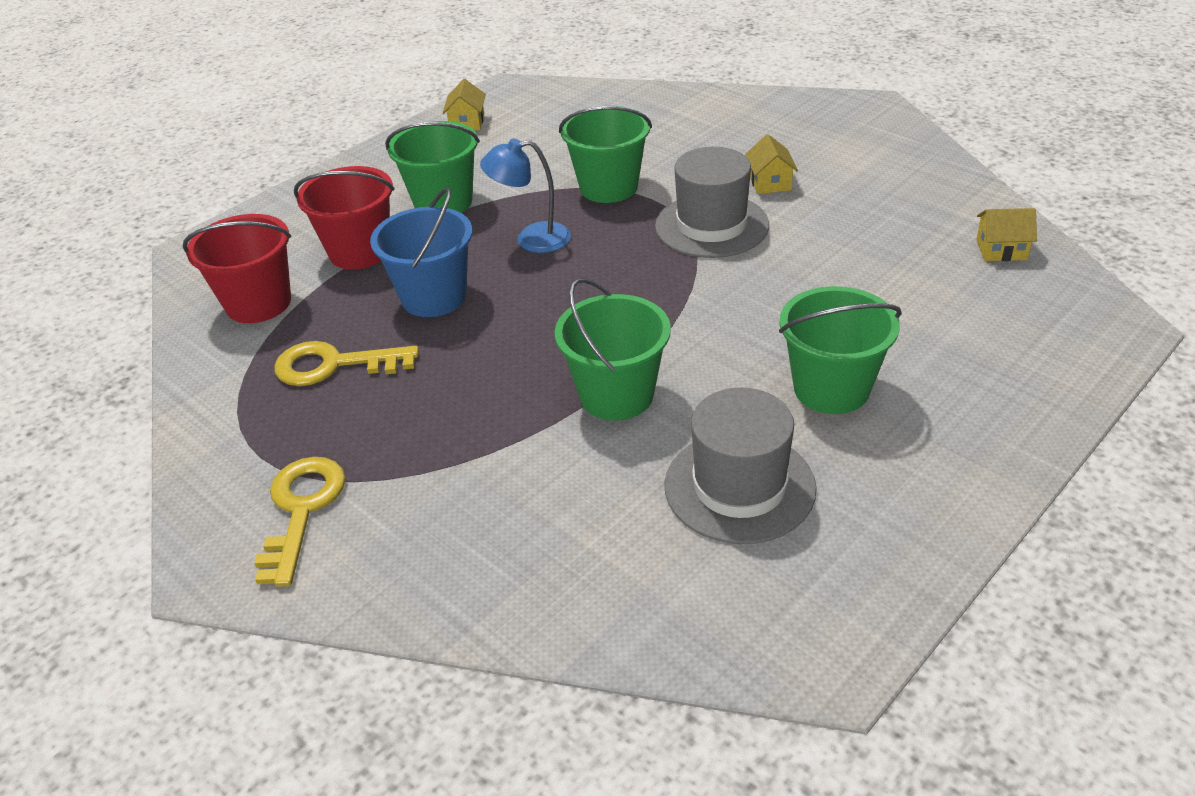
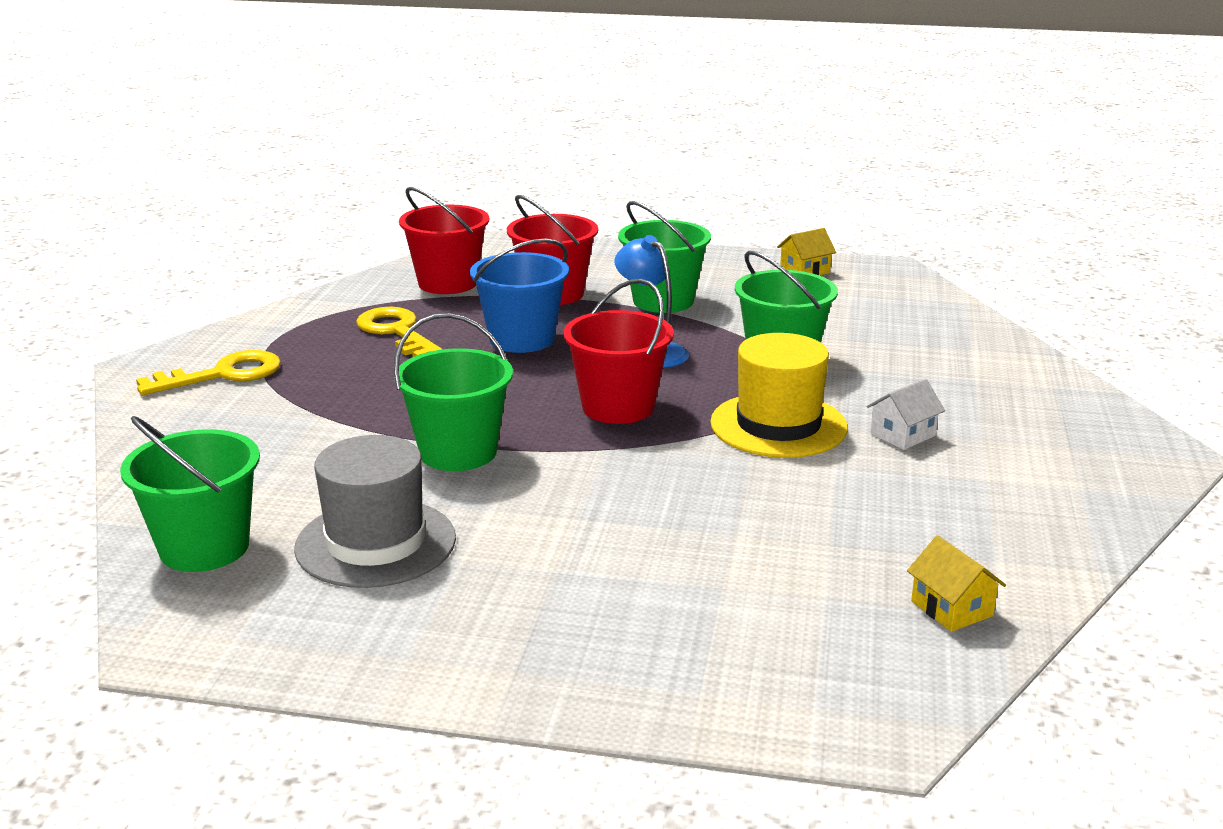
camera: 55 degrees right, 15 degrees down
grey hat [655,147,769,258] -> yellow hat [710,333,848,458]
yellow house [745,134,798,194] -> white house [867,378,945,450]
green bucket [779,286,902,414] -> green bucket moved to [120,416,260,572]
none -> red bucket [563,279,674,424]

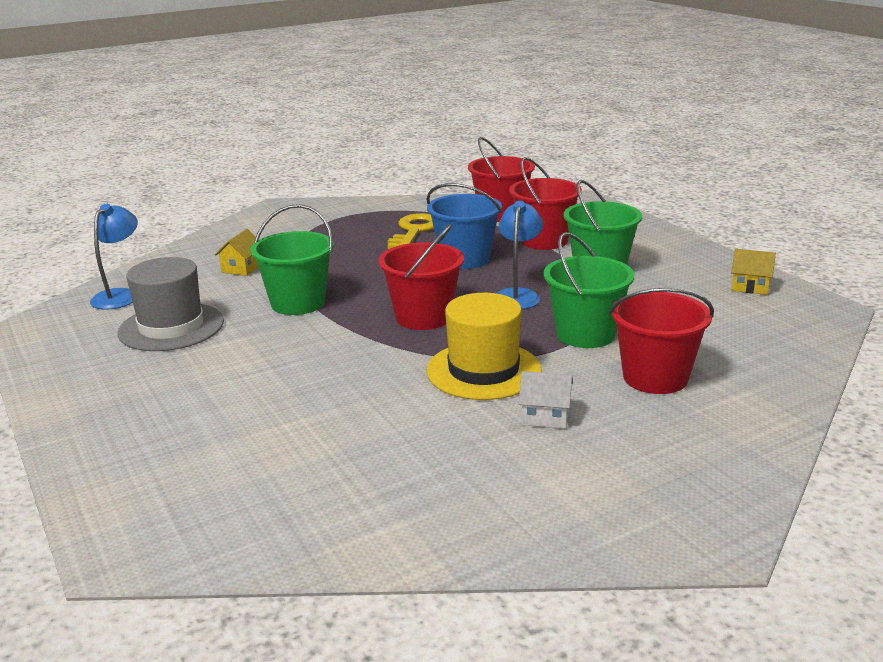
camera: 50 degrees right, 0 degrees up
green bucket [120,416,260,572] -> blue lamp [90,204,138,310]
yellow key [136,350,281,395] -> none
yellow house [907,535,1006,632] -> yellow house moved to [215,229,258,276]
none -> red bucket [609,288,714,394]

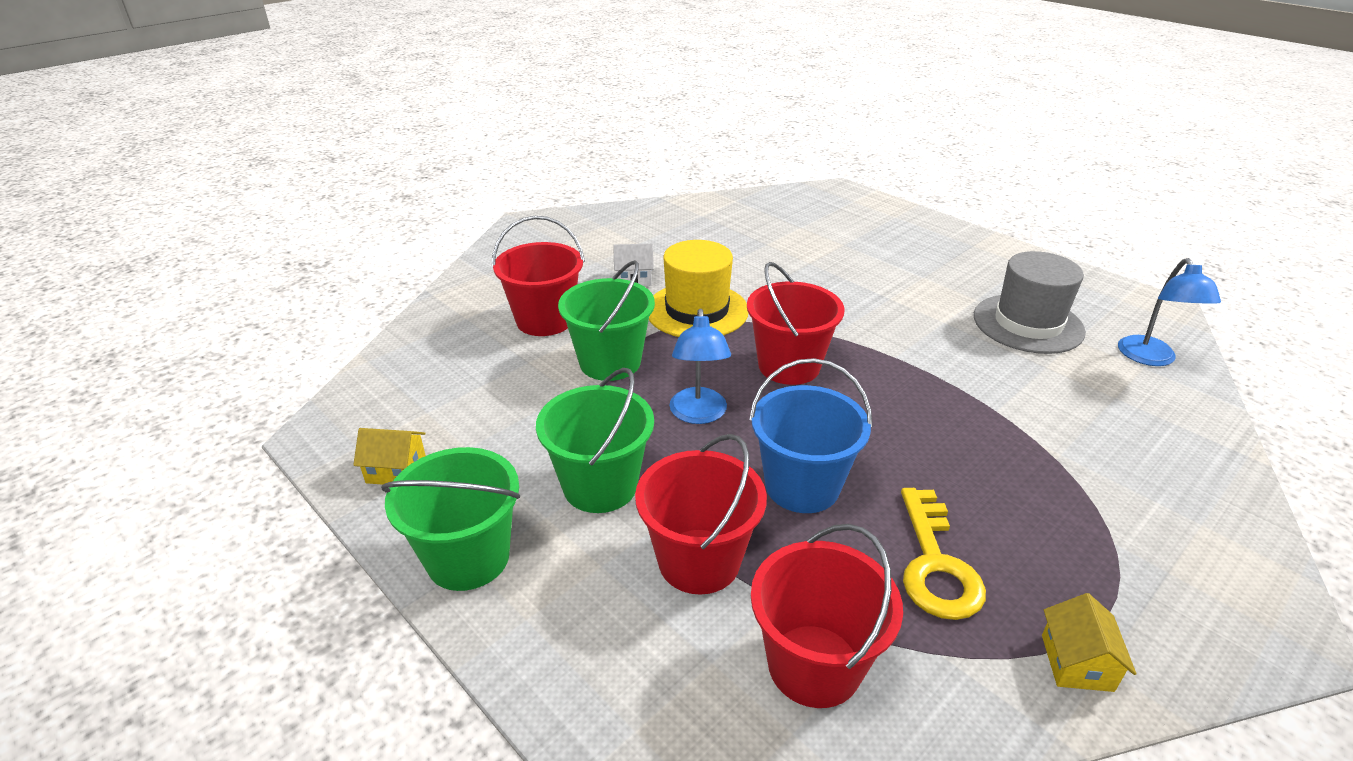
camera: 165 degrees right, 10 degrees up
yellow house [215,229,258,276] -> yellow house moved to [1042,593,1137,692]
green bucket [251,204,334,315] -> green bucket moved to [382,447,520,591]

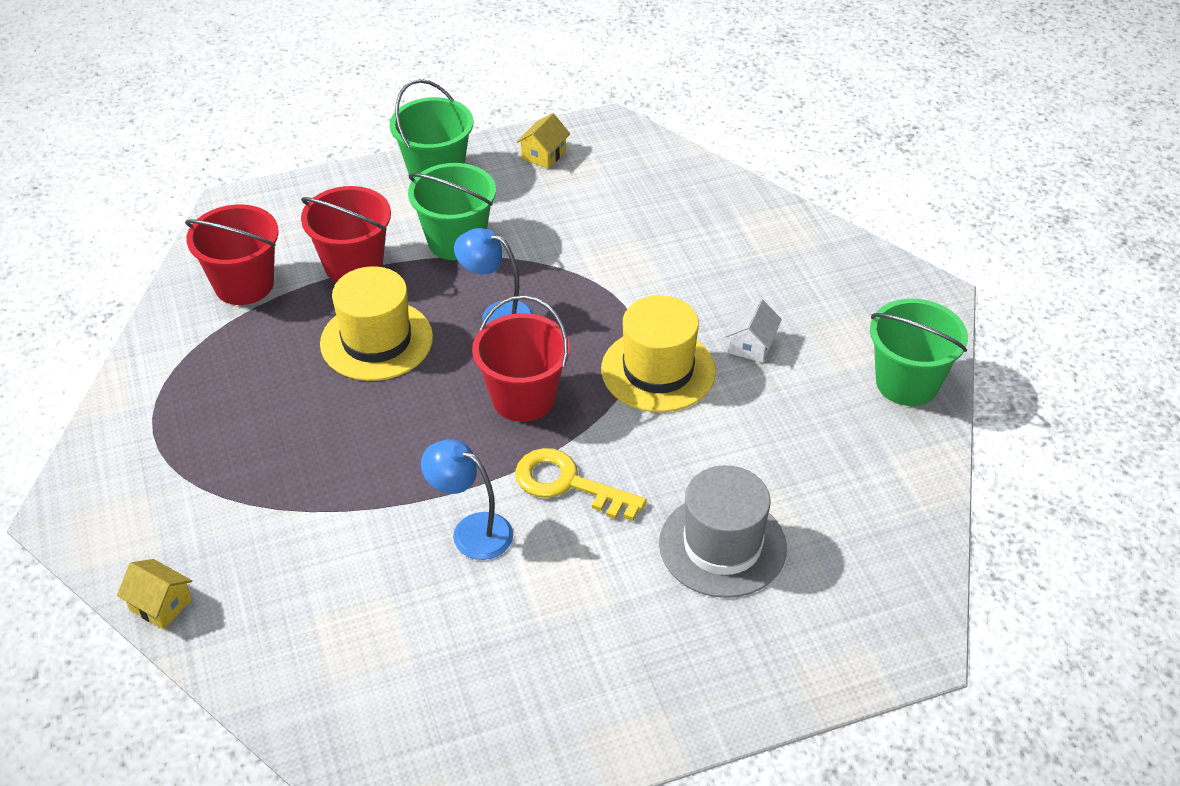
camera: 115 degrees right, 10 degrees up
red bucket [492,216,585,336] -> none
green bucket [558,260,655,381] -> green bucket moved to [870,299,968,406]
blue bucket [749,358,873,513] -> yellow hat [320,266,433,381]
yellow key [901,488,986,620] -> yellow key moved to [515,448,647,521]
grey hat [974,251,1086,354] -> grey hat moved to [659,465,787,598]
yellow house [1042,593,1137,692] -> yellow house moved to [117,559,192,629]
blue lamp [1118,258,1221,366] -> blue lamp moved to [421,439,513,560]

